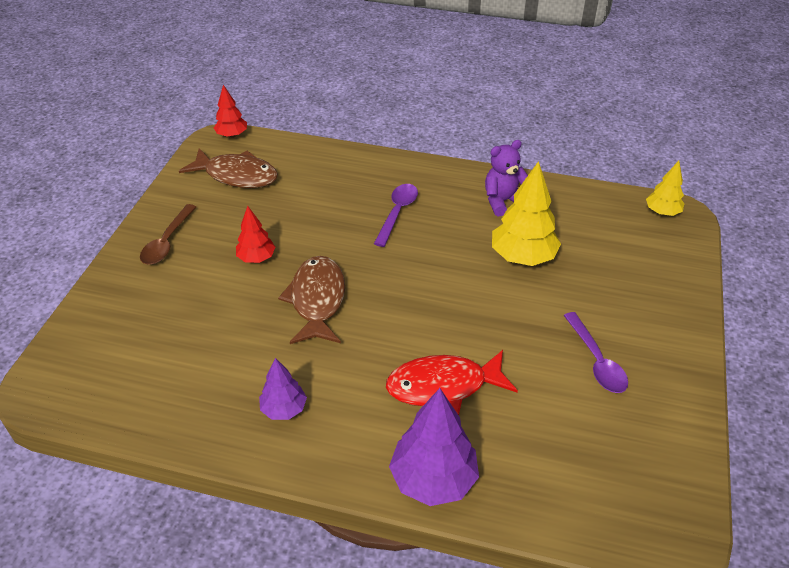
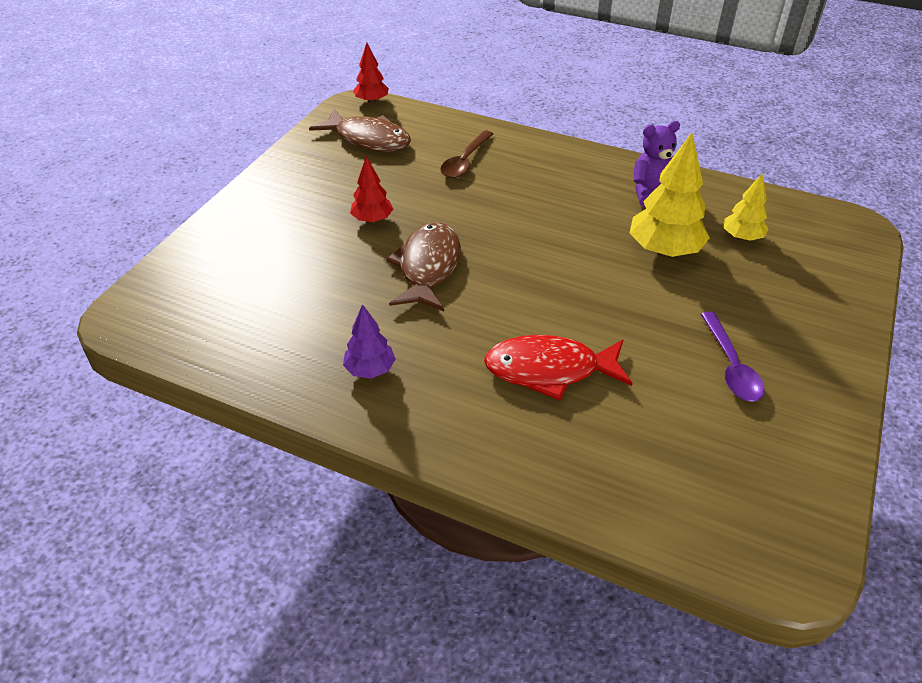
camera: 10 degrees right, 0 degrees up
brown spoon [140,204,196,265] -> brown spoon moved to [440,131,493,178]
purple spoon [374,184,418,247] -> none
purple tree [389,388,479,506] -> none
yellow tree [646,161,684,216] -> yellow tree moved to [724,173,769,241]

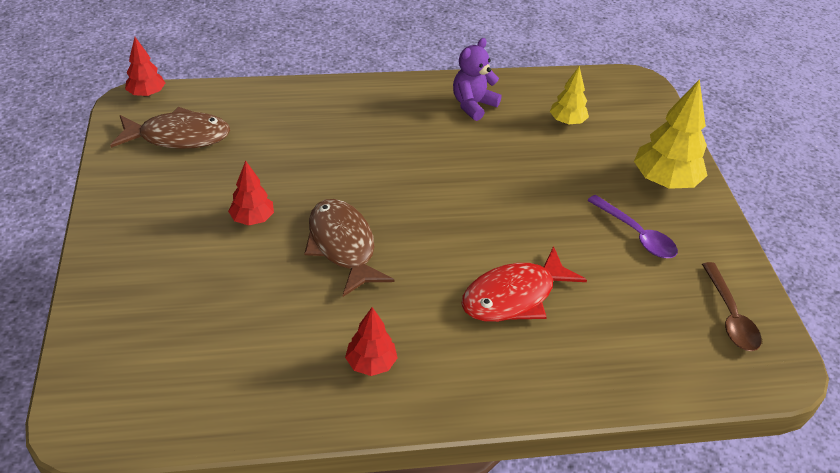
camera: 35 degrees left, 0 degrees up
purple tree [343,304,396,379] -> red tree [345,307,397,376]
brown spoon [440,131,493,178] -> brown spoon moved to [702,262,762,351]
yellow tree [630,133,710,257] -> yellow tree moved to [634,79,708,189]

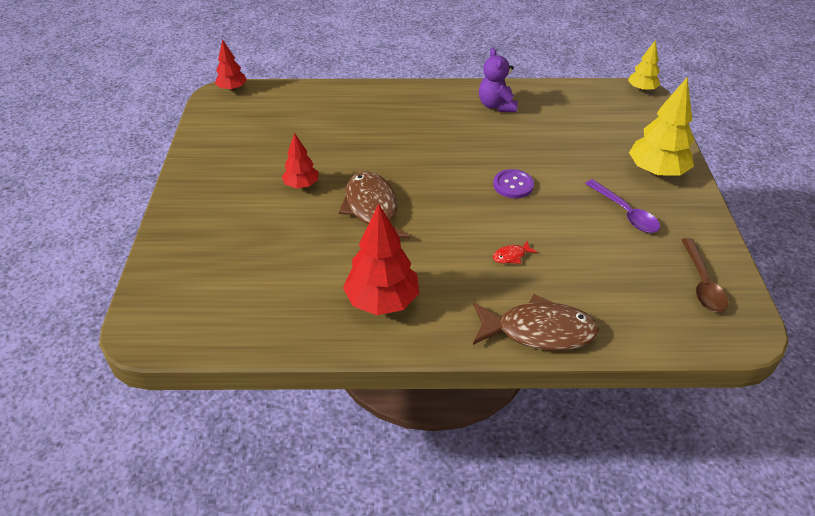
camera: 10 degrees right, 0 degrees up
brown fish [110,107,230,149] -> brown fish moved to [473,294,599,351]
red tree [345,307,397,376] -> red tree [343,204,419,315], size x1.73
purple teddy bear [453,38,502,121] -> purple teddy bear turned 60 degrees counterclockwise [479,48,518,112]
red fish [462,246,587,322] -> red fish [493,241,537,264], size x0.40
yellow tree [550,66,589,125] -> yellow tree moved to [628,40,660,92]
none -> purple button [493,169,534,198]

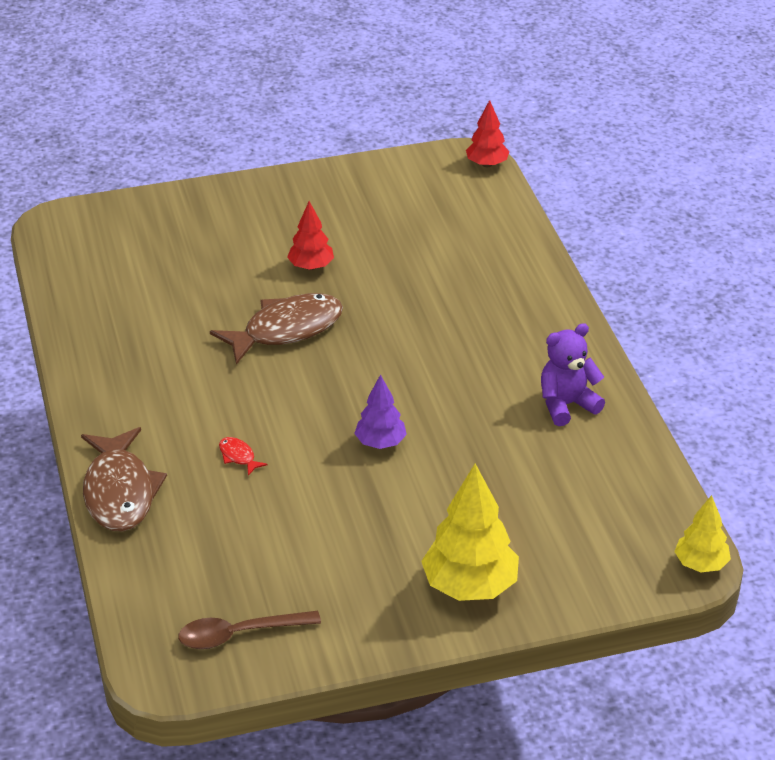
camera: 75 degrees right, 5 degrees down
red tree [343,204,419,315] -> none
purple button [493,169,534,198] -> purple tree [354,374,407,449]
purple spoon [585,179,660,233] -> none

